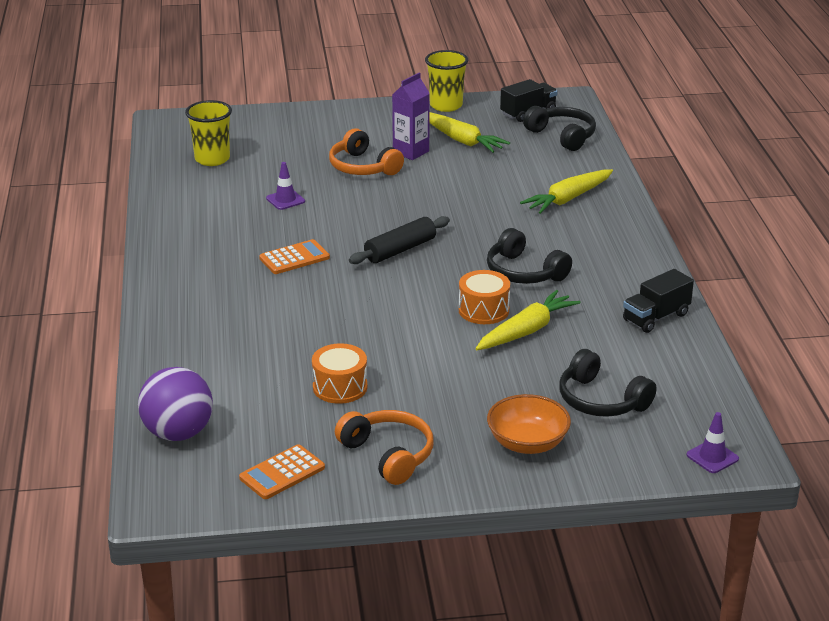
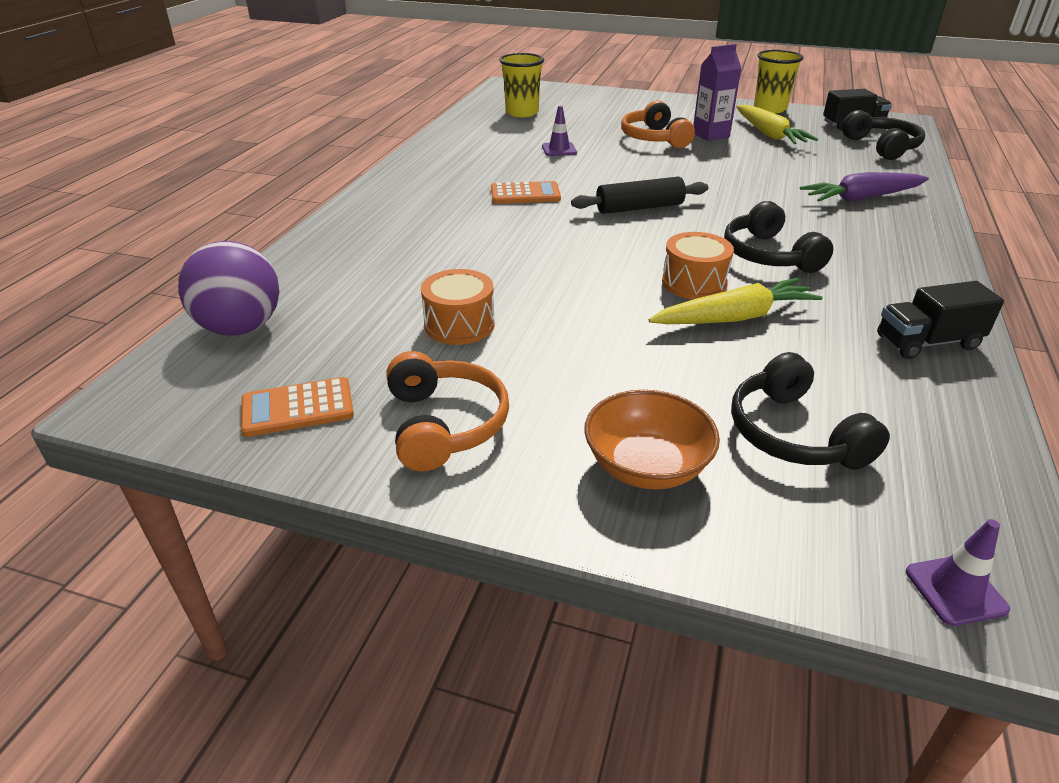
camera: 25 degrees right, 5 degrees up
yellow carrot [520,169,613,214] -> purple carrot [800,172,929,202]

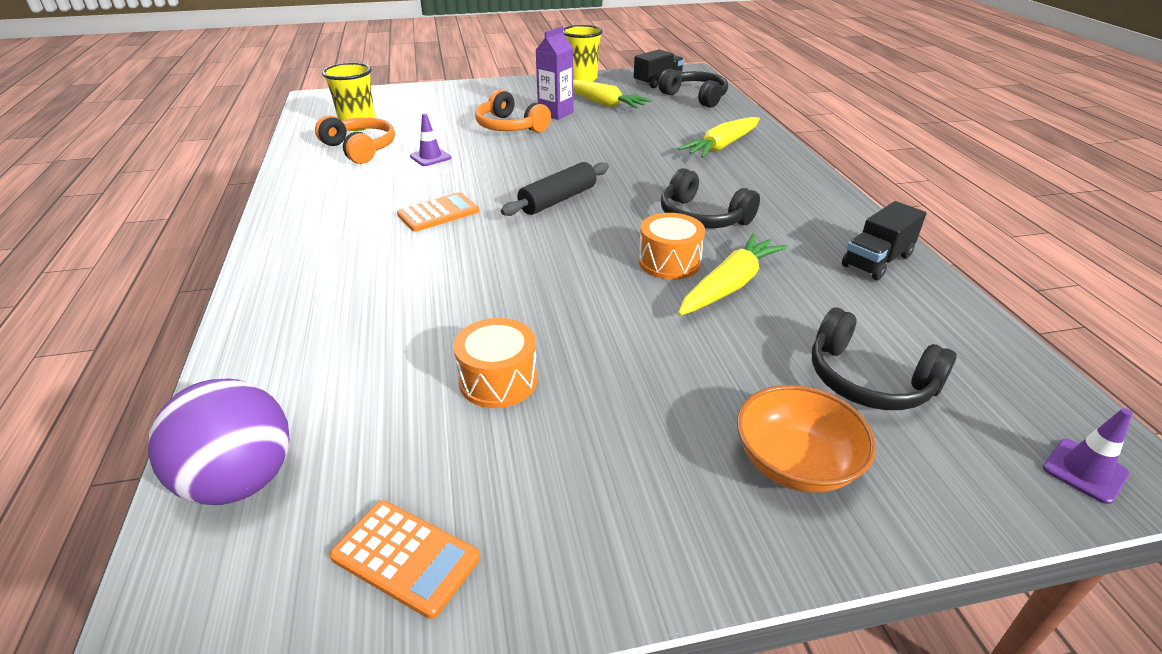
camera: 30 degrees left, 0 degrees up
orange calculator [241,377,354,437] -> orange calculator turned 105 degrees counterclockwise [329,500,480,619]
orange headphones [386,351,509,472] -> orange headphones moved to [315,115,395,164]
purple carrot [800,172,929,202] -> yellow carrot [678,117,760,158]

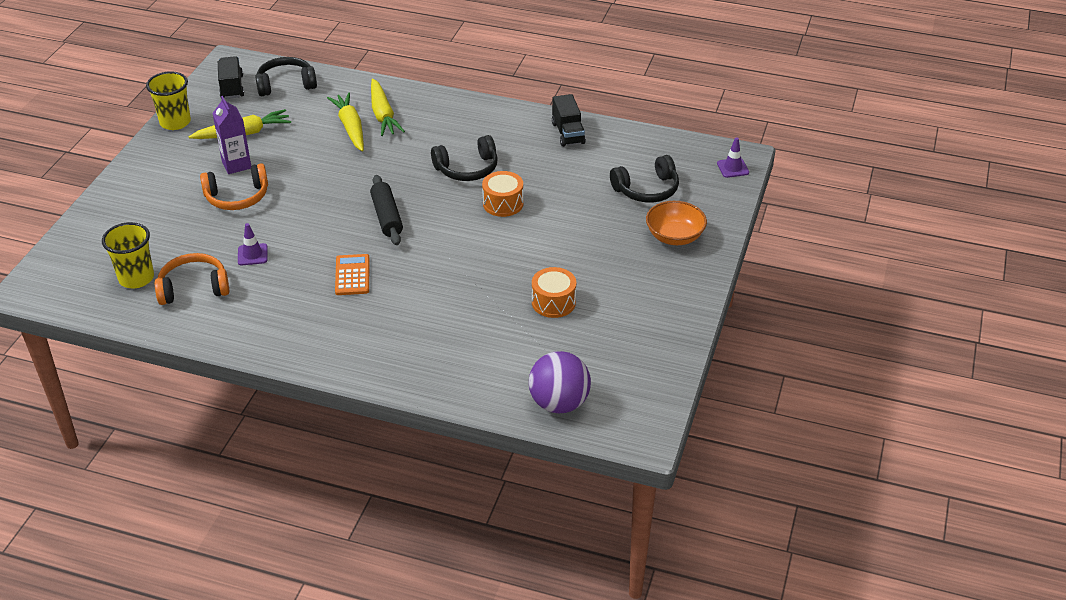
camera: 60 degrees left, 5 degrees up
orange calculator [329,500,480,619] -> none
yellow carrot [678,234,788,316] -> yellow carrot moved to [327,93,364,152]

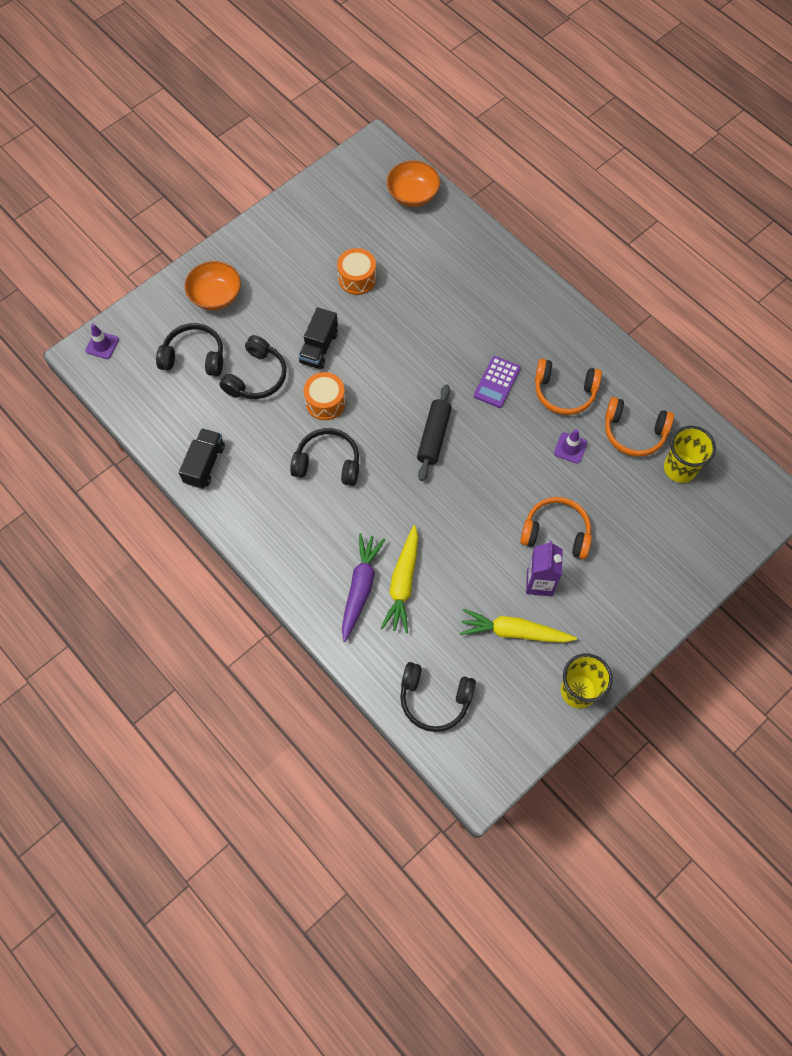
camera: 150 degrees left, 25 degrees up
black truck [218,56,244,99] -> black truck moved to [298,307,338,369]
orange calculator [335,254,369,295] -> purple calculator [474,356,521,408]
yellow carrot [371,78,405,136] -> purple carrot [342,533,385,642]
purple ball [529,351,591,413] -> orange bowl [387,160,440,207]
none -> black headphones [219,335,287,399]
none -> orange headphones [535,359,602,415]

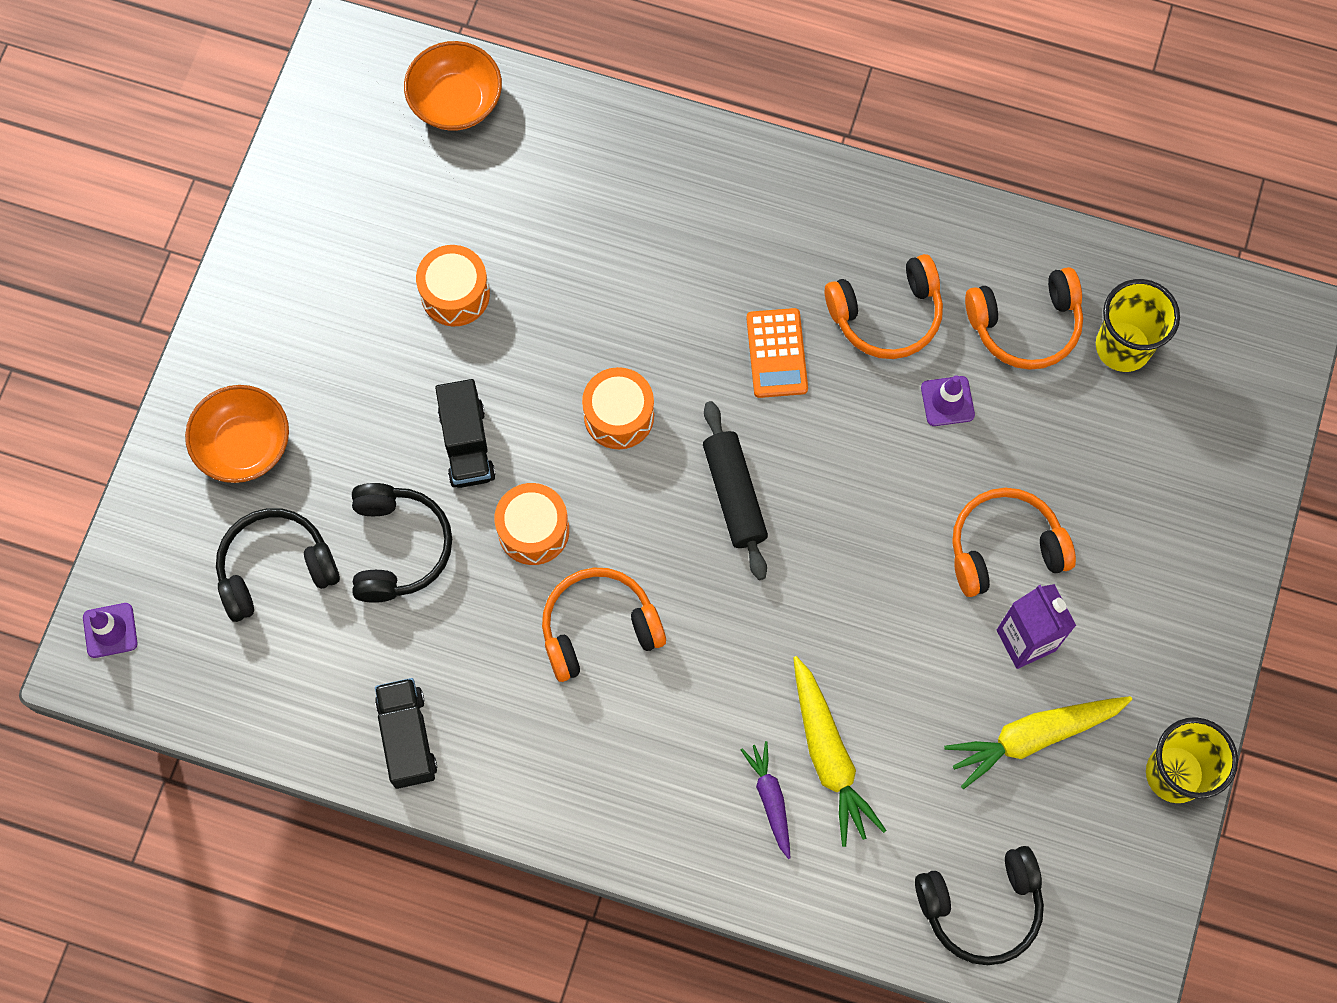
camera: 30 degrees left, 5 degrees up
black headphones [290,428,359,486] -> orange headphones [542,568,666,682]
purple carrot [342,533,385,642] -> purple carrot [741,741,790,859], size x0.60
purple calculator [474,356,521,408] -> orange calculator [746,308,808,398]
none -> orange drum [582,367,654,449]

